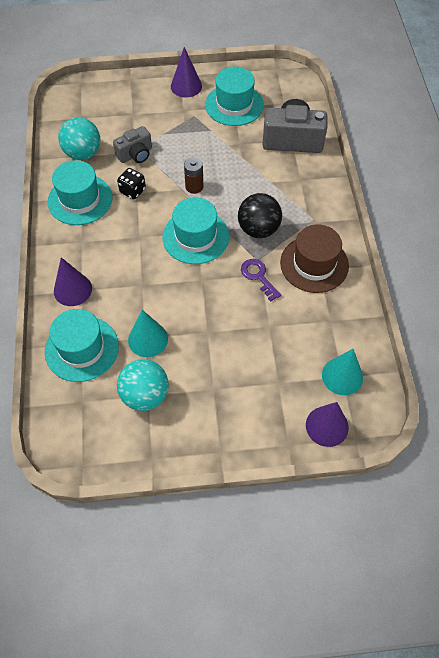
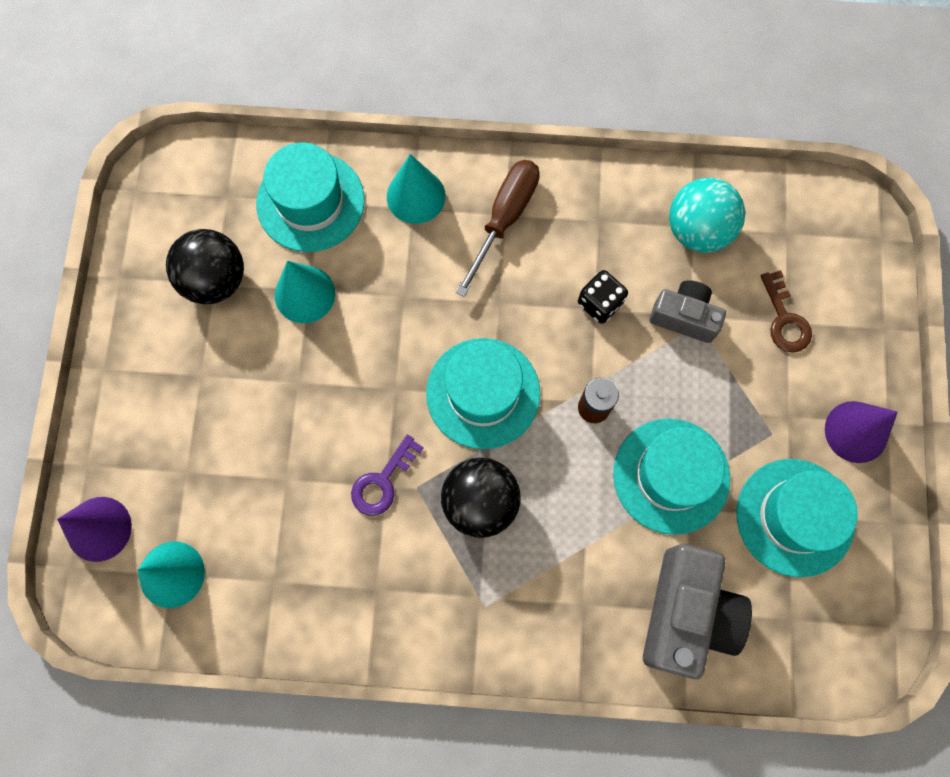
camera: 100 degrees right, 15 degrees up
turquoise hat [48,160,112,225] -> turquoise hat moved to [613,418,730,535]
purple cone [54,257,92,306] -> turquoise cone [387,154,446,224]
grey camera [113,126,152,163] -> grey camera turned 135 degrees clockwise [649,280,726,343]
turquoise ball [117,359,169,411] -> black ball [166,229,244,304]
purple key [241,259,281,302] -> purple key turned 150 degrees clockwise [351,434,424,516]
brown hat [280,225,349,293] -> none
none -> brown screwdriver [456,160,540,297]
none -> brown key [761,270,812,353]

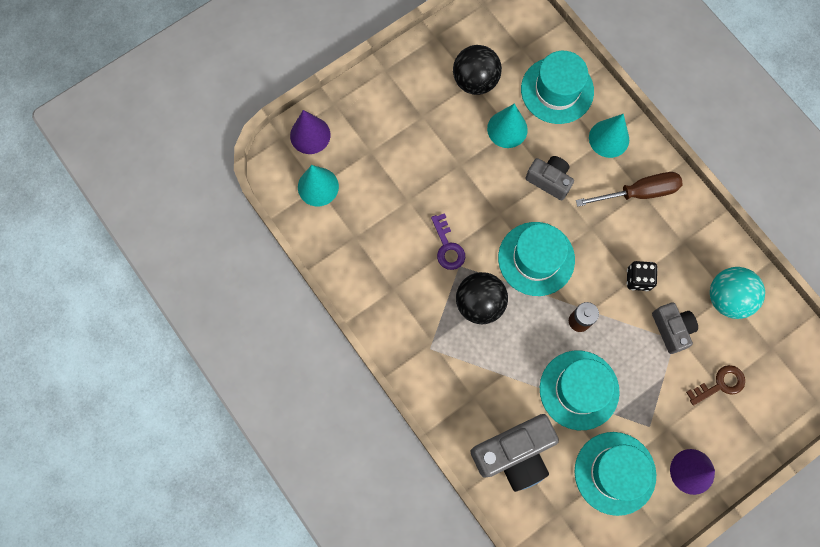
camera: 50 degrees right, 0 degrees up
purple key [351,434,424,516] -> purple key turned 105 degrees counterclockwise [431,213,465,270]
brown key [761,270,812,353] -> brown key turned 150 degrees counterclockwise [686,365,745,405]
none -> grey camera [525,156,574,200]

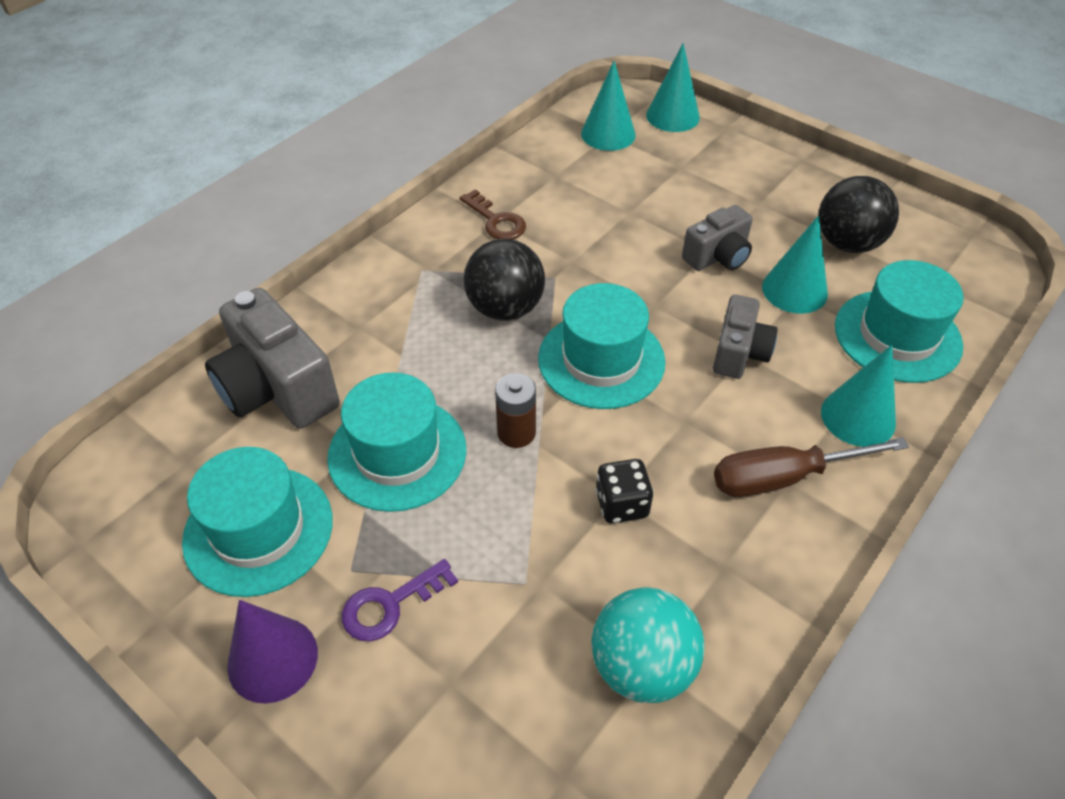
camera: 75 degrees right, 25 degrees down
purple cone [290,110,331,154] -> turquoise cone [646,43,700,132]
purple key [431,213,465,270] -> purple key moved to [342,559,458,641]
brown screwdriver [576,172,683,207] -> brown screwdriver turned 105 degrees clockwise [714,437,909,497]
grey camera [652,302,698,354] -> grey camera moved to [682,205,753,271]
brown key [686,365,745,405] -> brown key moved to [459,189,526,240]

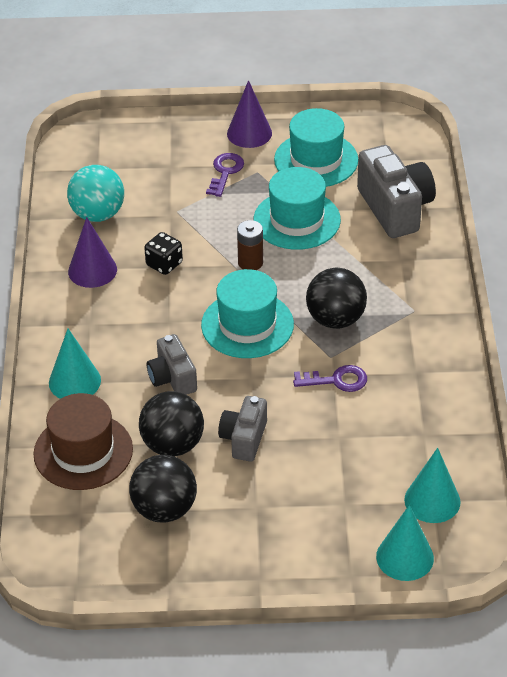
camera: 140 degrees right, 5 degrees down
grey camera [205,288,340,429] -> grey camera turned 60 degrees clockwise [357,145,436,238]
brown key [459,189,526,240] -> none
brown screwdriver [714,437,909,497] -> none
turquoise cone [762,215,828,314] -> black ball [139,391,204,457]
turquoise hat [835,260,964,383] -> brown hat [33,393,133,490]
none -> purple cone [68,217,117,288]
none -> purple key [293,365,367,392]

